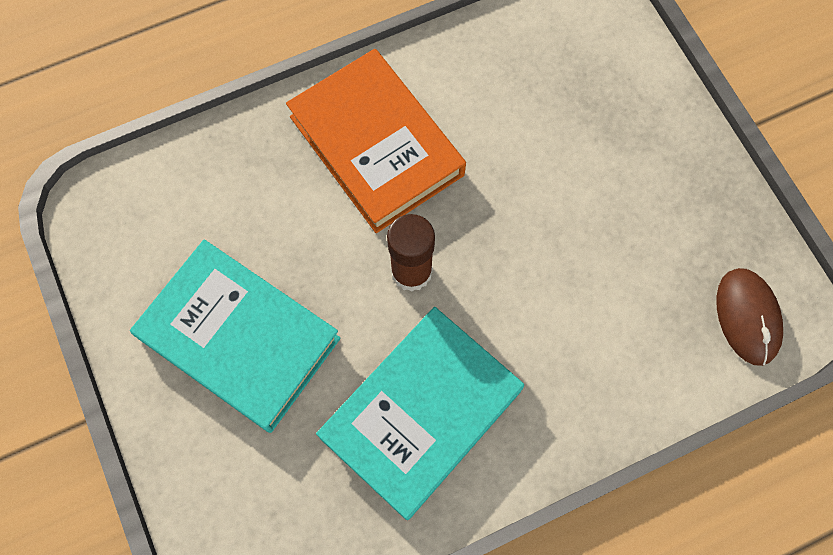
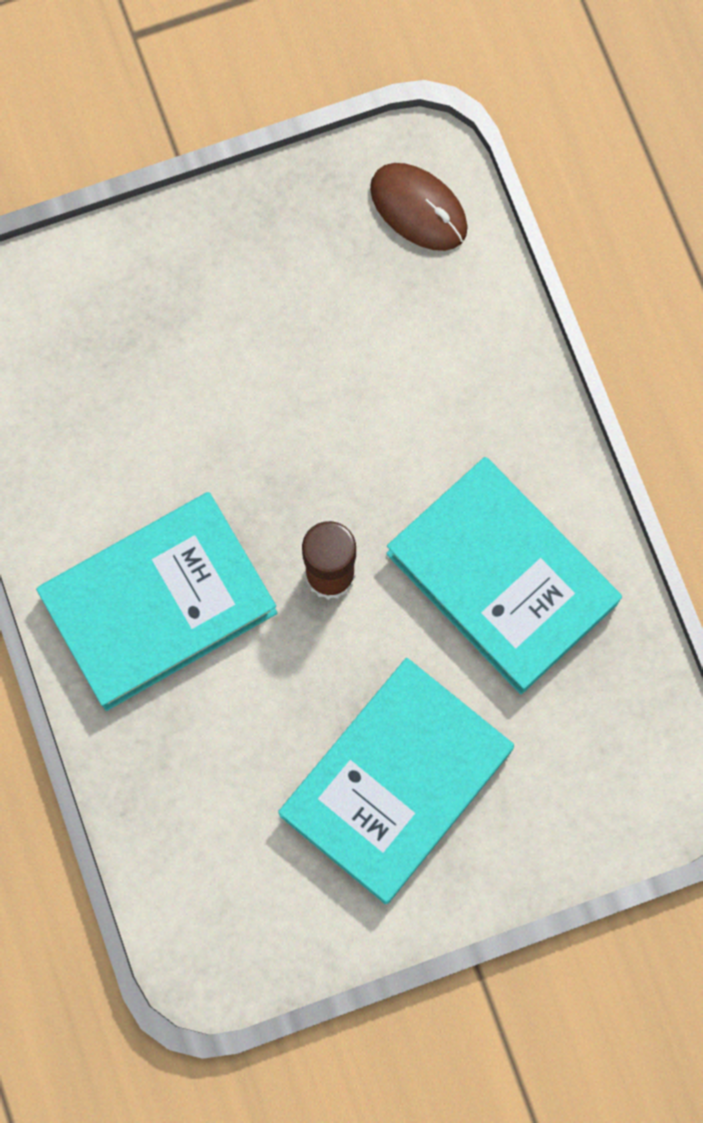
camera: 85 degrees left, 5 degrees up
orange book [286,49,466,233] -> turquoise book [36,492,277,711]
brown mouse [717,268,783,366] -> brown mouse turned 45 degrees clockwise [370,163,468,251]

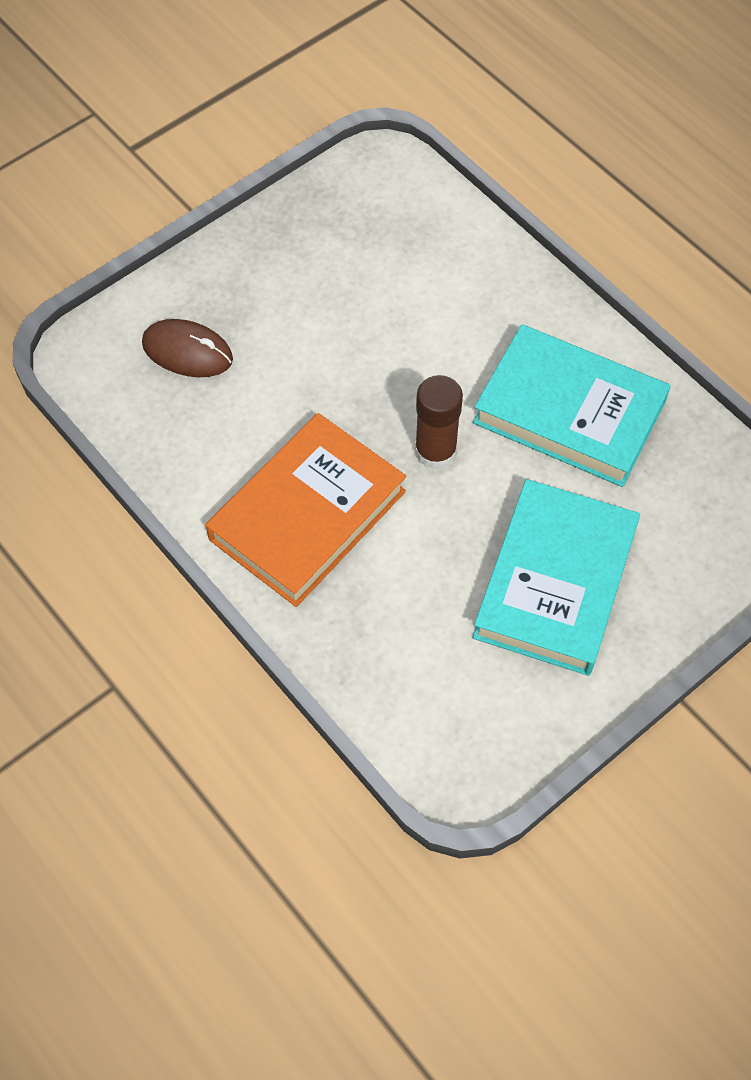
camera: 20 degrees left, 15 degrees down
turquoise book [36,492,277,711] -> orange book [206,413,406,607]
brown mouse [370,163,468,251] -> brown mouse moved to [142,319,233,377]

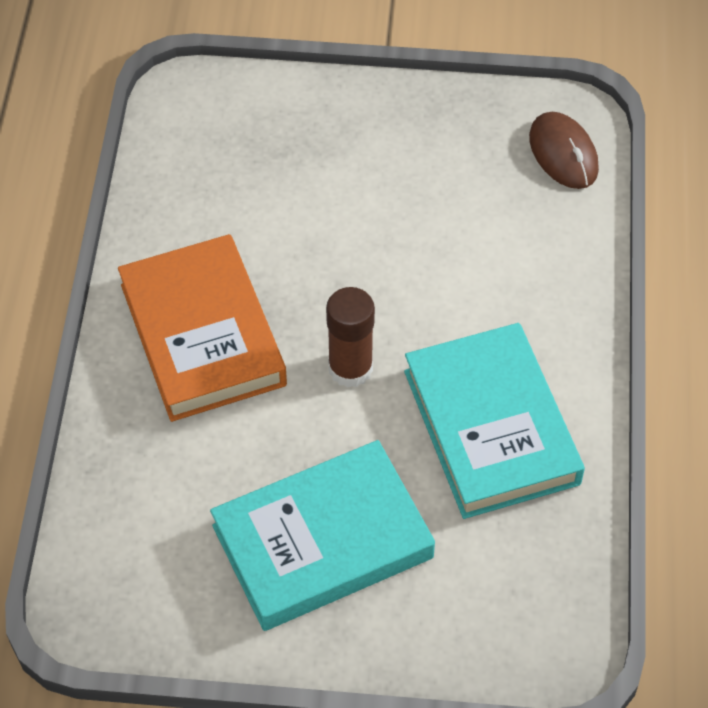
camera: 45 degrees right, 5 degrees down
brown mouse [142,319,233,377] -> brown mouse moved to [529,112,599,189]
orange book [206,413,406,607] -> orange book turned 75 degrees clockwise [118,234,287,422]

